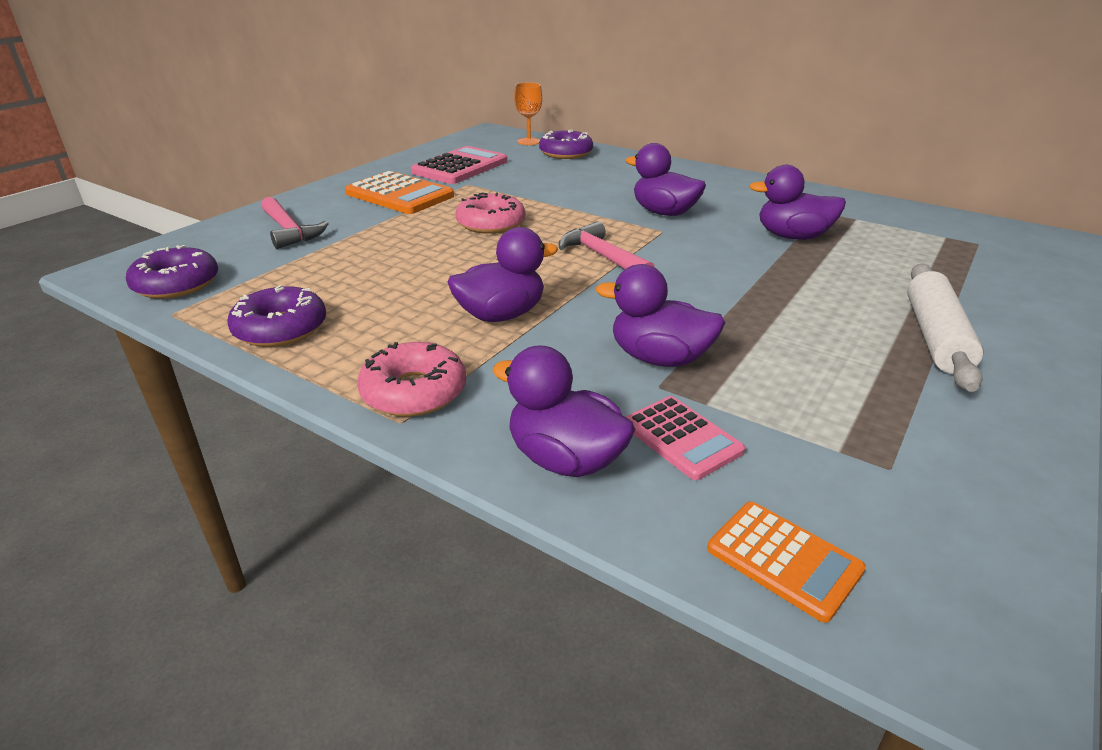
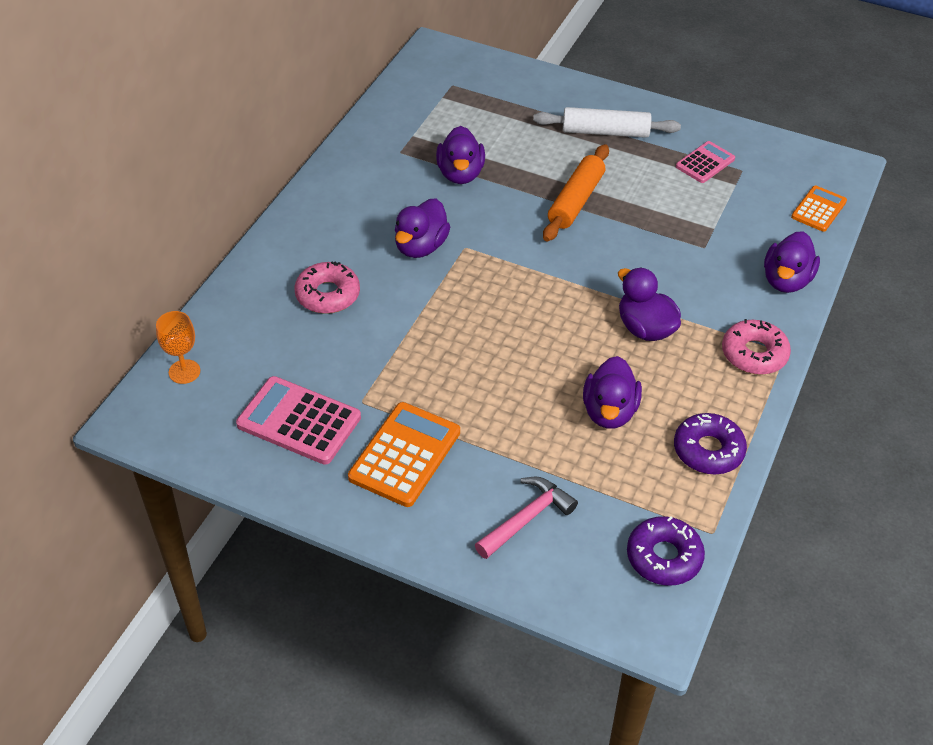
camera: 100 degrees left, 15 degrees up
pink donut [455,193,525,234] -> pink donut moved to [294,262,360,314]
purple donut [539,129,593,159] -> none
pink hammer [559,221,655,269] -> none
purple duck [596,264,725,367] -> purple duck moved to [583,356,642,429]
pink calculator [625,396,745,480] -> pink calculator moved to [676,141,735,183]
none -> orange rolling pin [543,144,609,242]

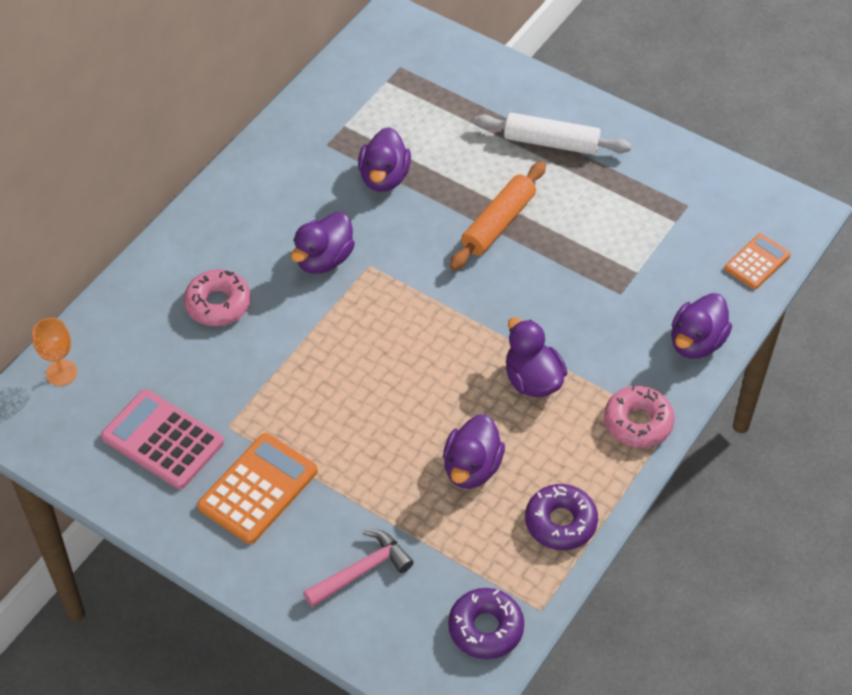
camera: 10 degrees right, 5 degrees up
pink calculator [676,141,735,183] -> none

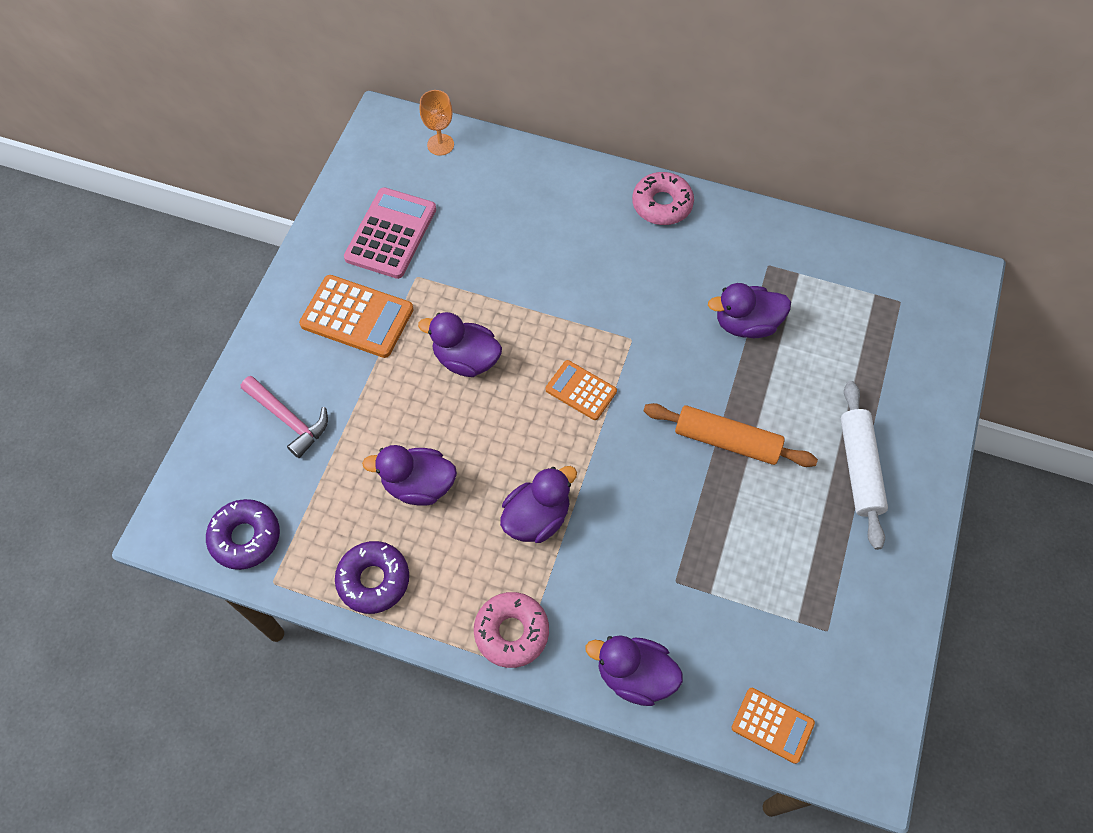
camera: 75 degrees right, 10 degrees up
pink donut [184,269,251,326] -> pink donut moved to [632,172,694,225]
purple duck [291,212,355,274] -> purple duck moved to [418,312,502,377]
none -> orange calculator [545,360,617,420]

